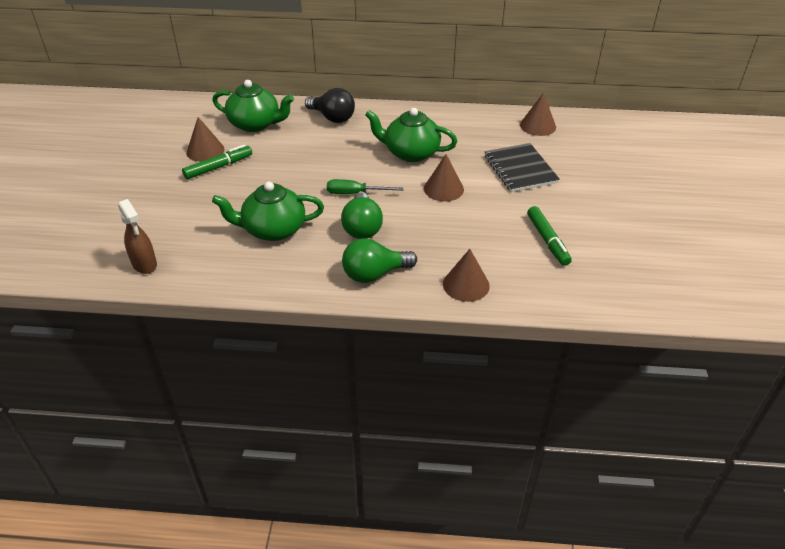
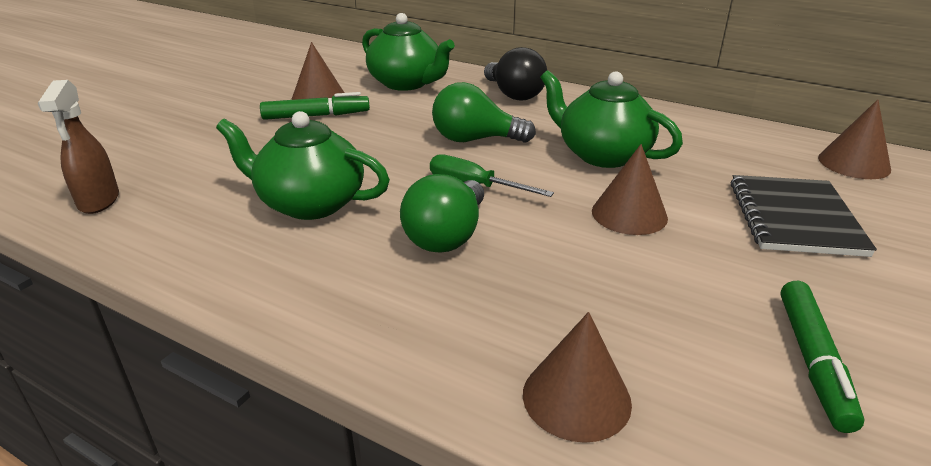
camera: 25 degrees right, 10 degrees down
green light bulb [342,238,417,283] -> green light bulb moved to [432,82,536,143]

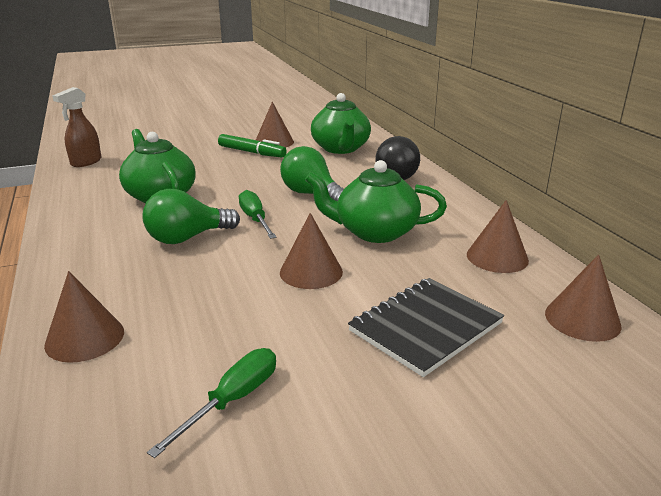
camera: 40 degrees right, 5 degrees down
green teapot [540,70,683,168] -> green teapot turned 75 degrees counterclockwise [305,160,447,243]
green marker [780,281,864,433] -> green screwdriver [147,348,276,458]
none -> brown cone [467,200,529,273]

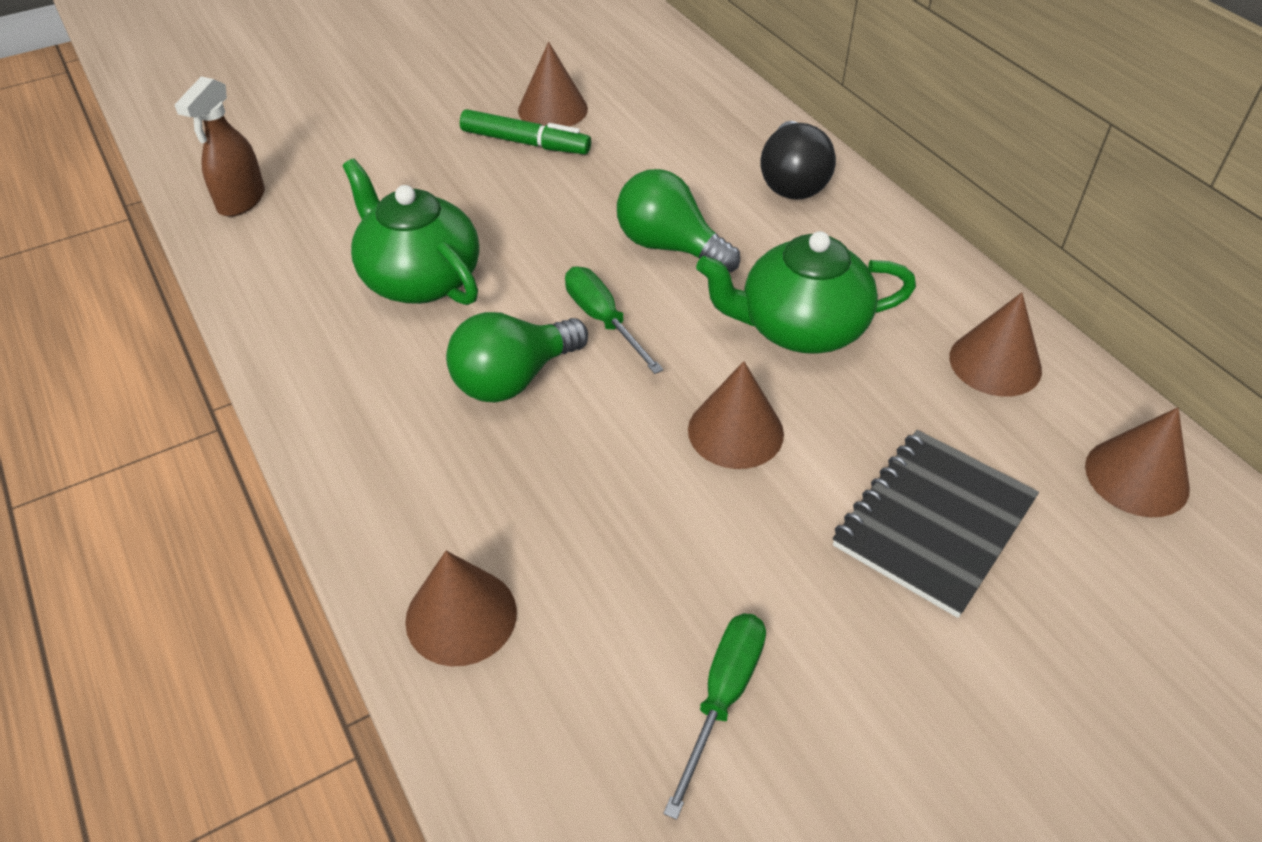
camera: 10 degrees left, 20 degrees up
green teapot [311,93,371,154] -> none

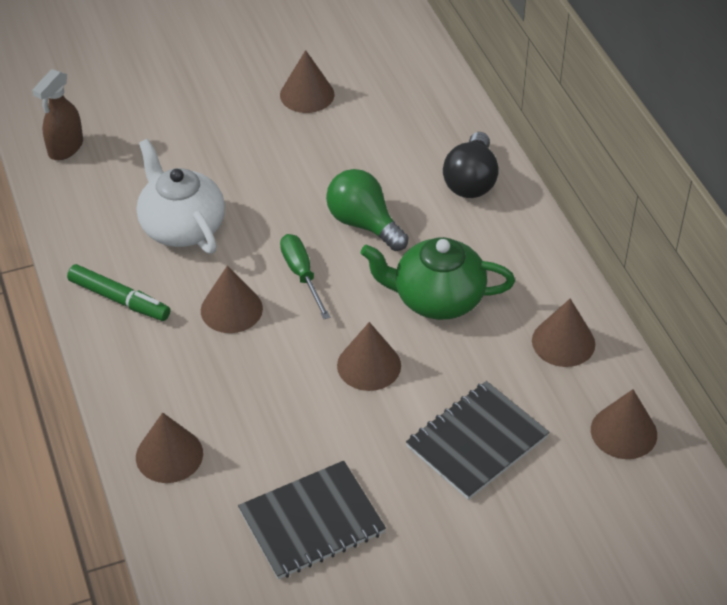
camera: 10 degrees right, 0 degrees up
green teapot [342,159,479,305] -> white teapot [137,139,225,254]
green light bulb [446,312,588,402] -> brown cone [201,265,263,333]
green marker [460,109,591,154] -> green marker moved to [67,264,170,321]
green screwdriver [663,614,766,820] -> black notebook [238,461,386,579]

